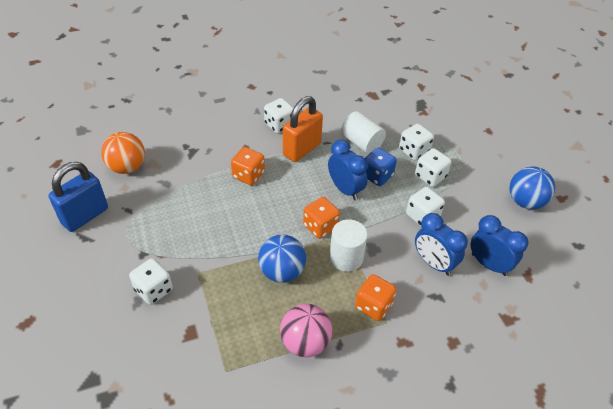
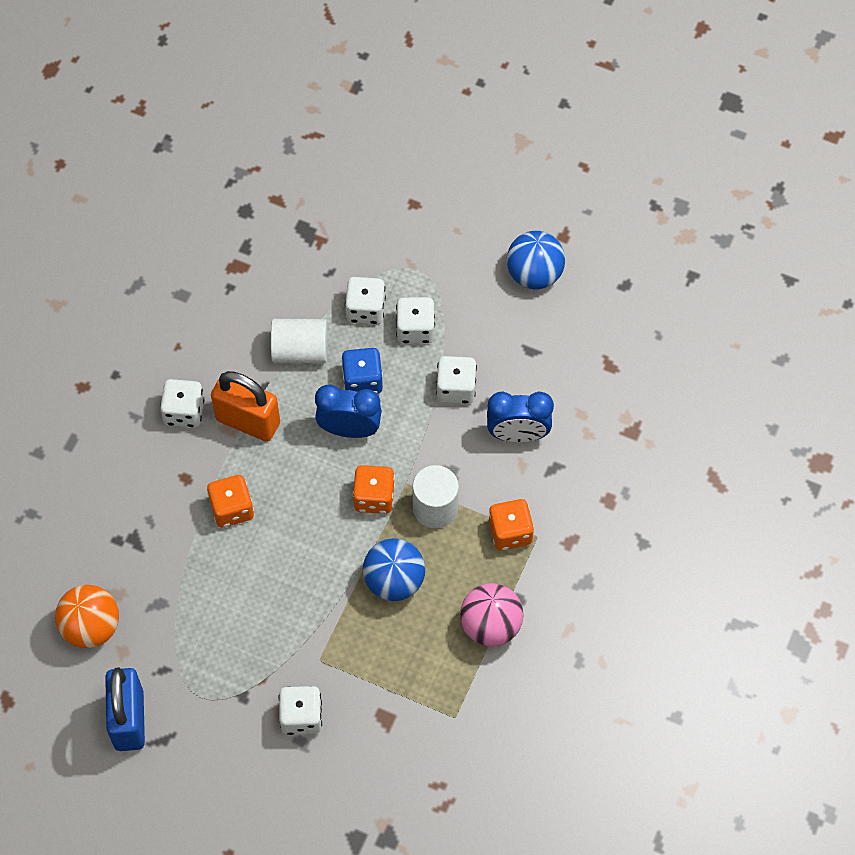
camera: 45 degrees left, 15 degrees up
orange padlock [283,96,323,162] -> orange padlock turned 60 degrees counterclockwise [211,371,280,442]
blue clock [471,215,528,276] -> none

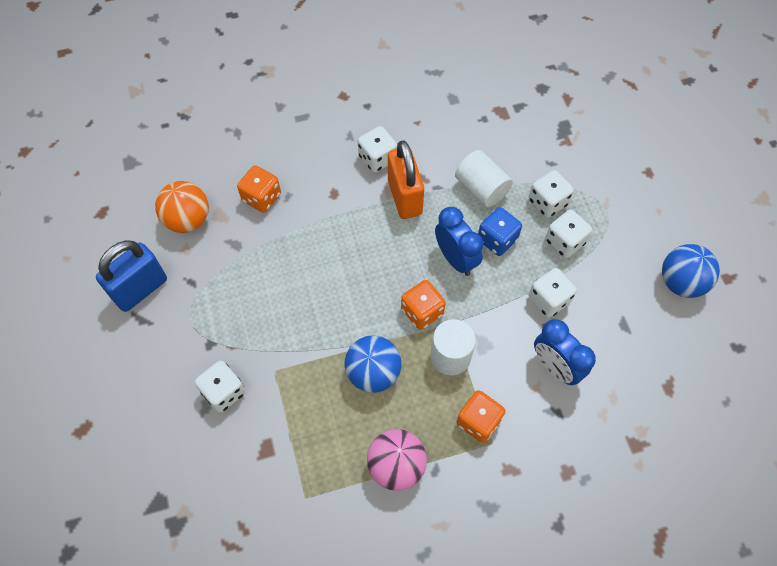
camera: 50 degrees right, 0 degrees up
orange dice [207,475,254,528] -> orange dice moved to [237,165,281,213]

